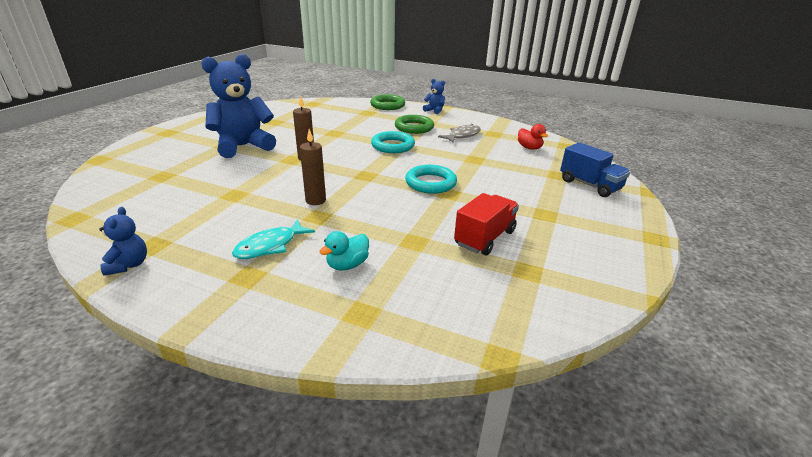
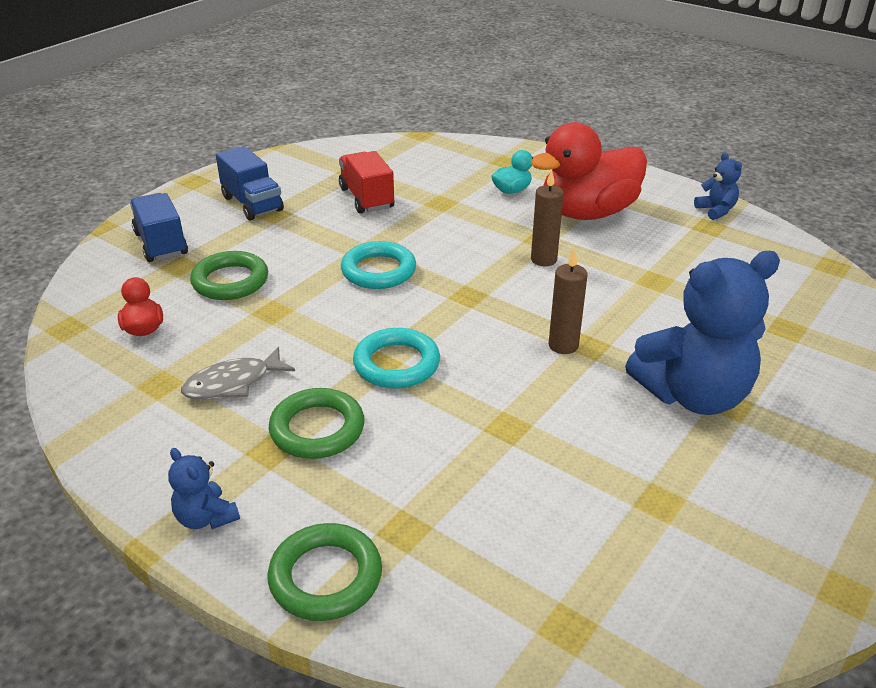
camera: 165 degrees left, 5 degrees up
blue teddy bear [99,207,147,276] -> blue teddy bear turned 150 degrees clockwise [694,153,742,220]
turquoise fish [232,219,315,259] -> red duck [531,122,647,220]
red truck [454,193,519,255] -> red truck turned 105 degrees clockwise [339,151,394,214]
none -> green ring [190,251,268,300]
none -> blue truck [216,146,284,221]

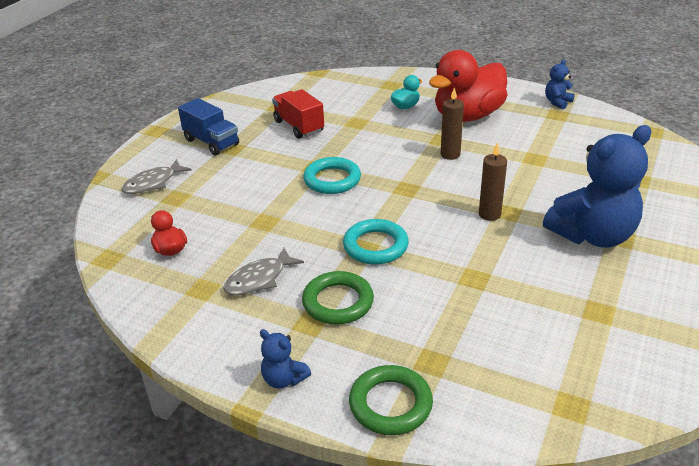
camera: 10 degrees left, 0 degrees up
blue truck [130,193,188,262] -> grey fish [121,159,192,194]
green ring [190,251,268,300] -> none
blue teddy bear [694,153,742,220] -> blue teddy bear turned 105 degrees counterclockwise [545,59,575,109]

